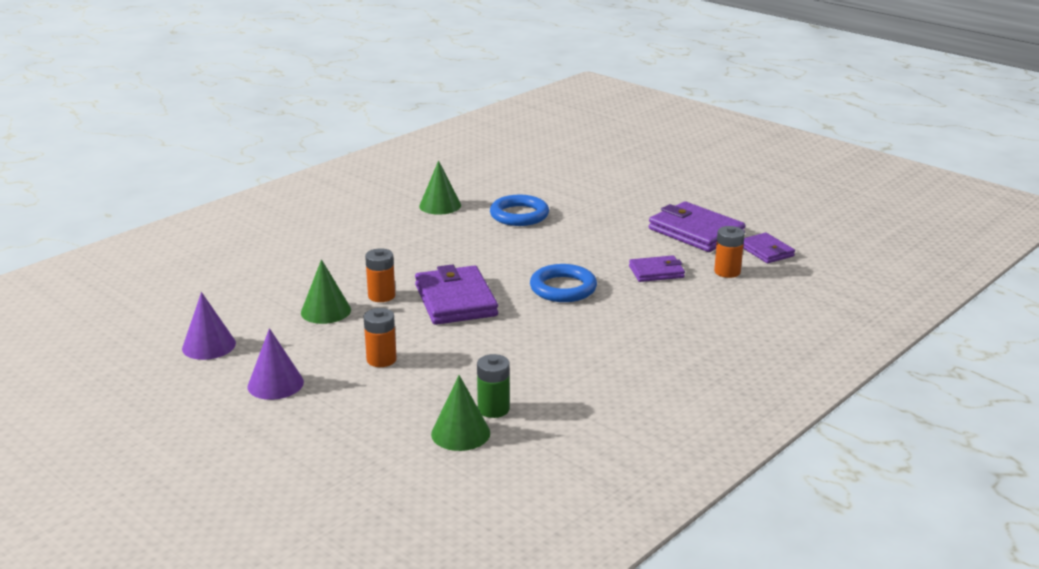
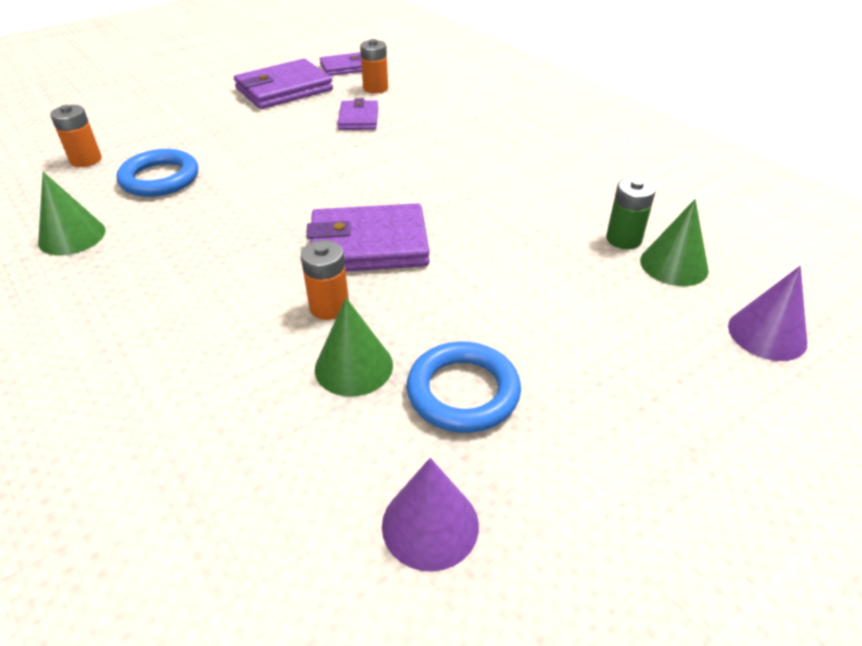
camera: 80 degrees left, 15 degrees up
purple cone [248,328,304,400] -> purple cone moved to [728,266,807,361]
orange battery [364,308,397,367] -> orange battery moved to [50,105,102,167]
blue ring [530,264,597,302] -> blue ring moved to [406,342,521,433]

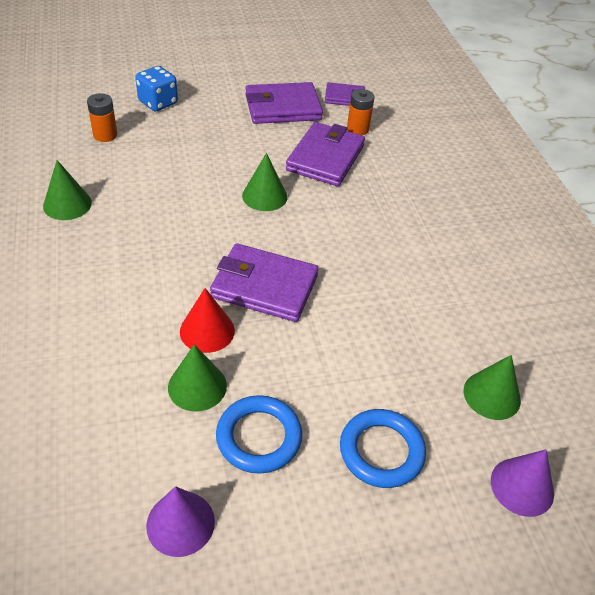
camera: 20 degrees right, 5 degrees up
blue ring [116,149,198,197] -> blue ring moved to [340,409,426,488]
orange battery [301,240,349,320] -> red cone [180,288,235,353]
purple wallet [338,98,378,130] -> purple wallet [286,122,365,186], size x1.74
green battery [606,177,656,249] -> none
none -> blue dice [135,66,178,111]
none -> green cone [242,153,287,211]

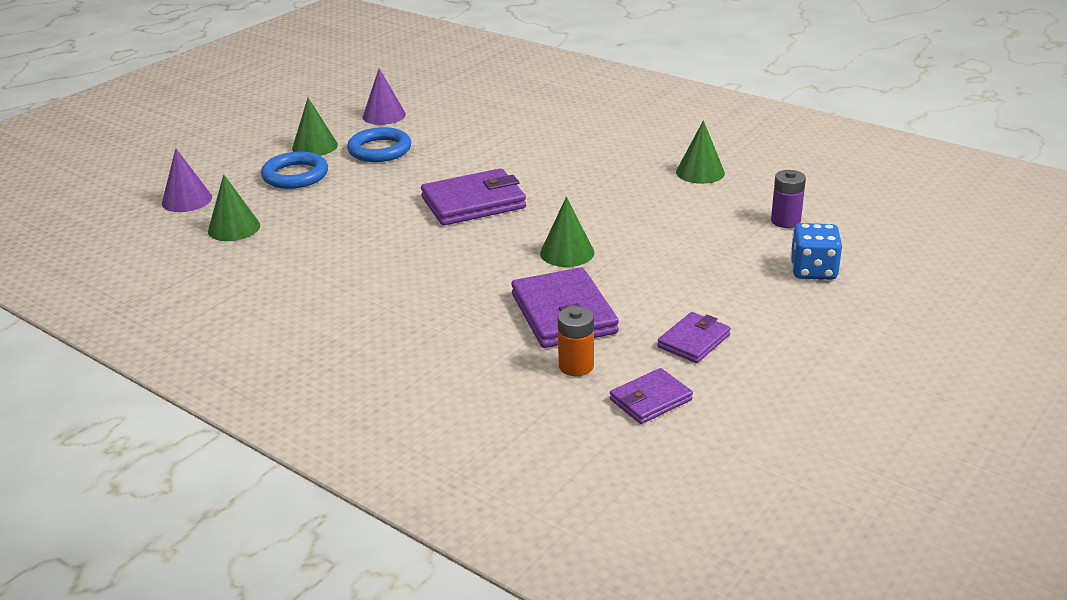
camera: 145 degrees right, 15 degrees down
orange battery [87,93,117,142] -> purple battery [771,170,806,228]
green cone [168,344,227,412] -> green cone moved to [292,98,338,156]
red cone [180,288,235,353] -> none
purple wallet [245,82,323,124] -> purple wallet [657,312,731,363], size x0.57

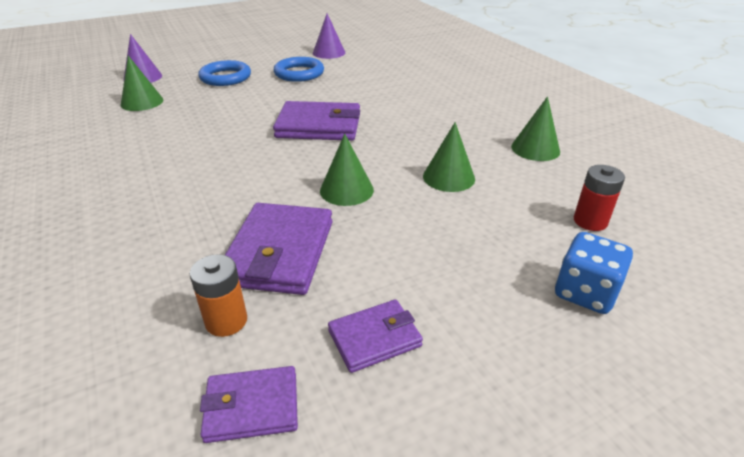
camera: 25 degrees right, 5 degrees up
green cone [292,98,338,156] -> green cone moved to [423,122,475,192]
purple battery [771,170,806,228] -> red battery [574,165,625,231]

